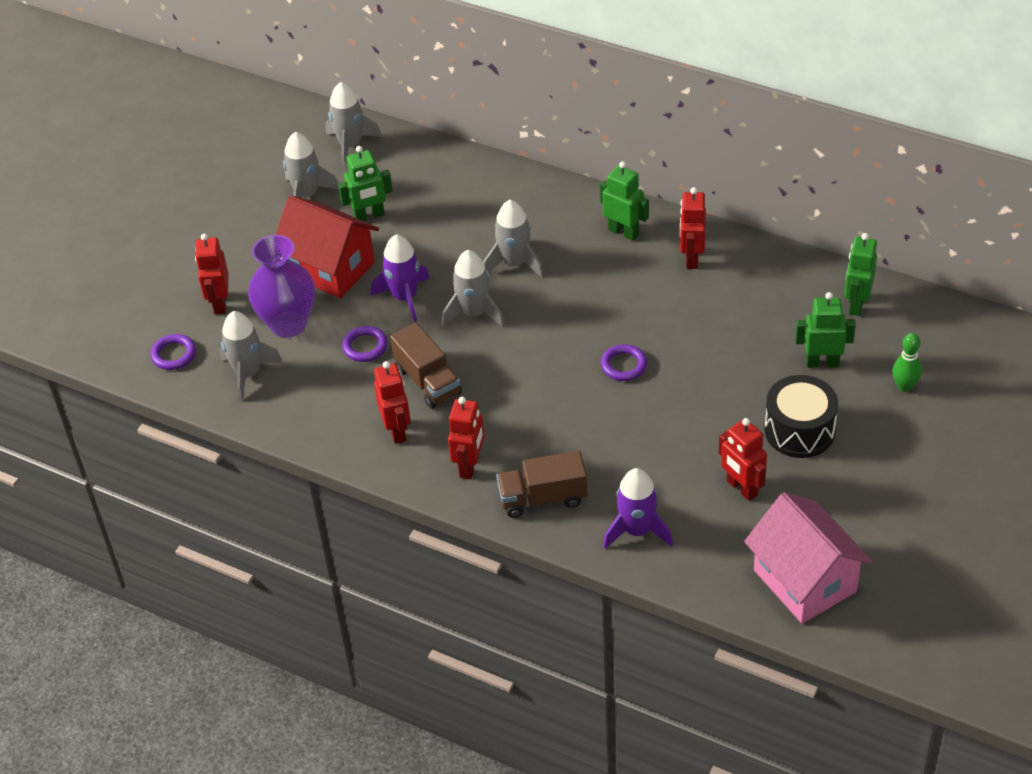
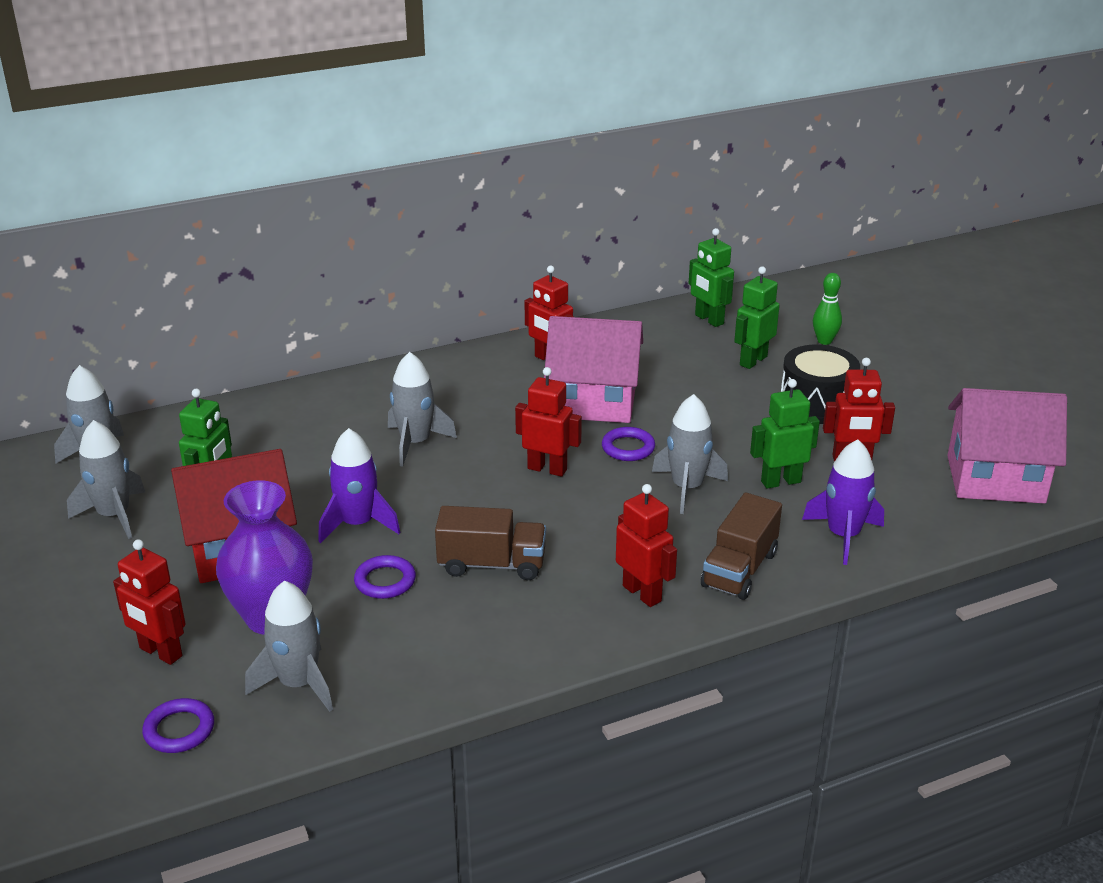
camera: 55 degrees left, 15 degrees down
red robot [374,361,411,444] -> red robot moved to [515,367,582,477]
grey rocket [442,250,505,327] -> grey rocket moved to [652,394,728,514]
green robot [600,161,649,241] -> green robot moved to [750,379,820,489]
none -> pink house [544,316,643,423]

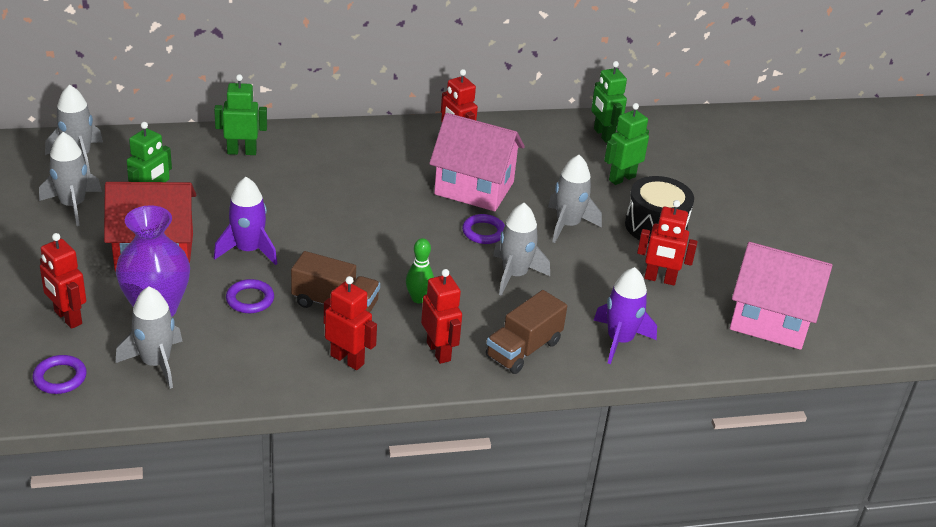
camera: 10 degrees right, 5 degrees up
grey rocket [388,352,457,467] -> grey rocket moved to [548,155,602,243]
red robot [515,367,582,477] -> red robot moved to [324,276,377,370]
green robot [750,379,820,489] -> green robot moved to [214,74,267,155]
green bowling pin [813,273,842,345] -> green bowling pin moved to [406,238,434,303]

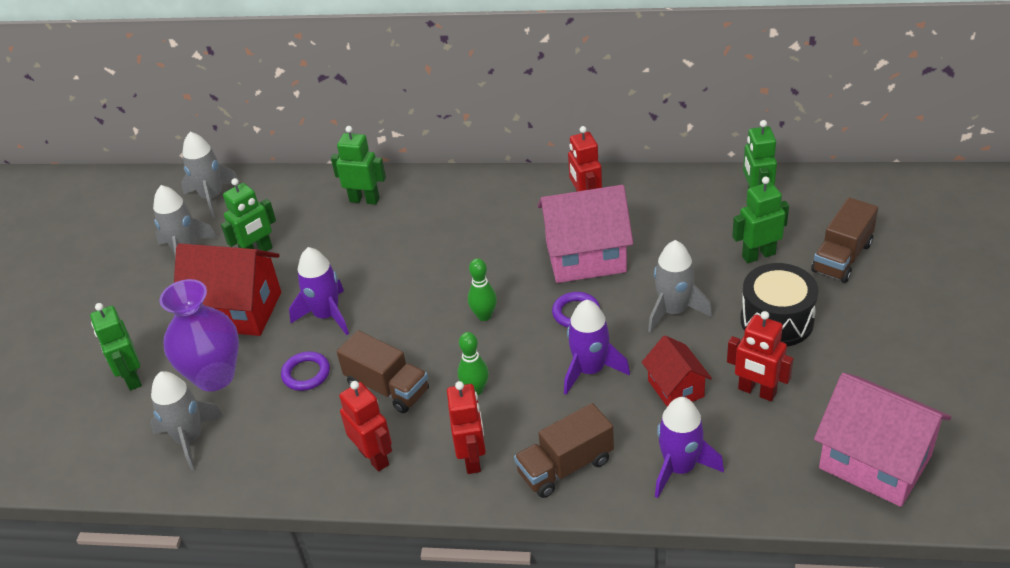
camera: 25 degrees right, 5 degrees up
purple ring [32,355,87,394] -> none
red robot [40,233,86,329] -> green robot [90,303,142,391]
pink house [429,113,525,211] -> pink house turned 45 degrees counterclockwise [537,185,633,283]
grey rocket [493,203,550,296] -> purple rocket [564,300,630,395]
none -> green bowling pin [468,258,497,321]
none -> red house [642,335,712,407]
none -> brown truck [811,197,878,283]

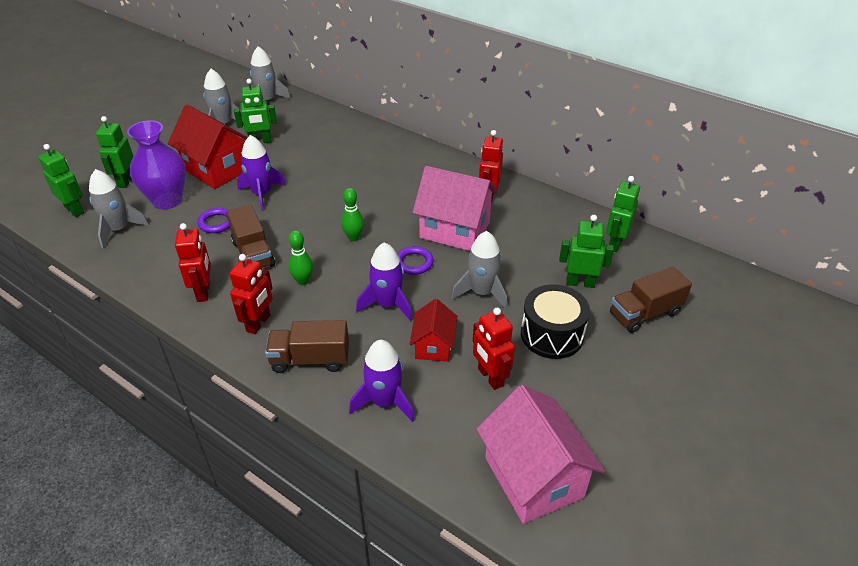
camera: 25 degrees right, 0 degrees up
green robot [331,126,386,205] -> green robot moved to [38,144,84,217]

